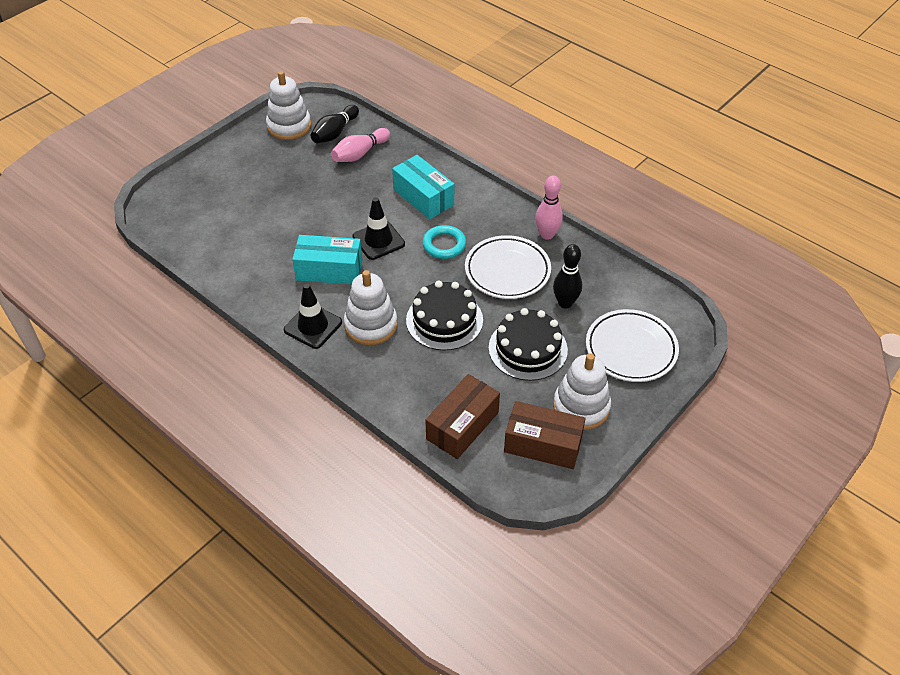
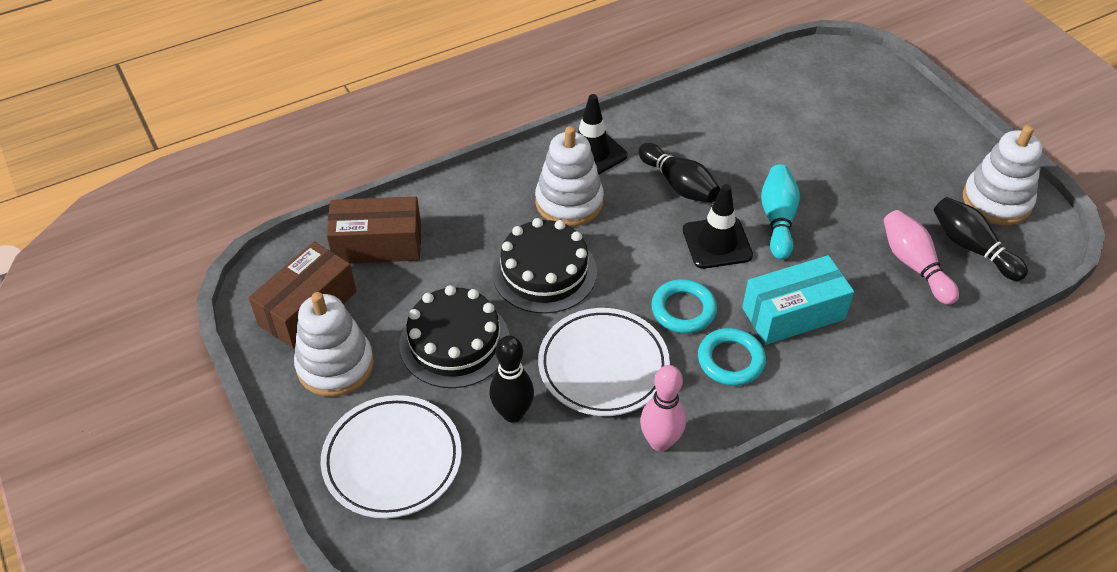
camera: 110 degrees right, 0 degrees up
turquoise box [292,235,362,284] -> black bowling pin [638,143,721,203]
brown box [426,374,500,459] -> brown box turned 60 degrees counterclockwise [326,197,421,263]
none -> turquoise ring [698,328,766,386]
none -> turquoise bowling pin [761,164,800,260]

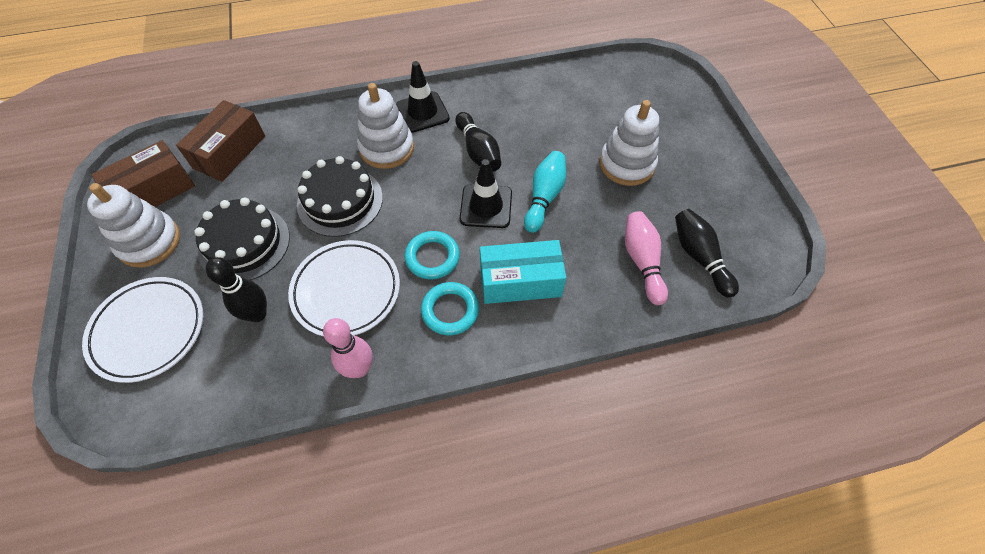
camera: 15 degrees right, 10 degrees up
brown box [326,197,421,263] -> brown box turned 75 degrees counterclockwise [176,100,265,182]
white stacking toy [963,125,1042,225] -> white stacking toy moved to [599,100,659,186]

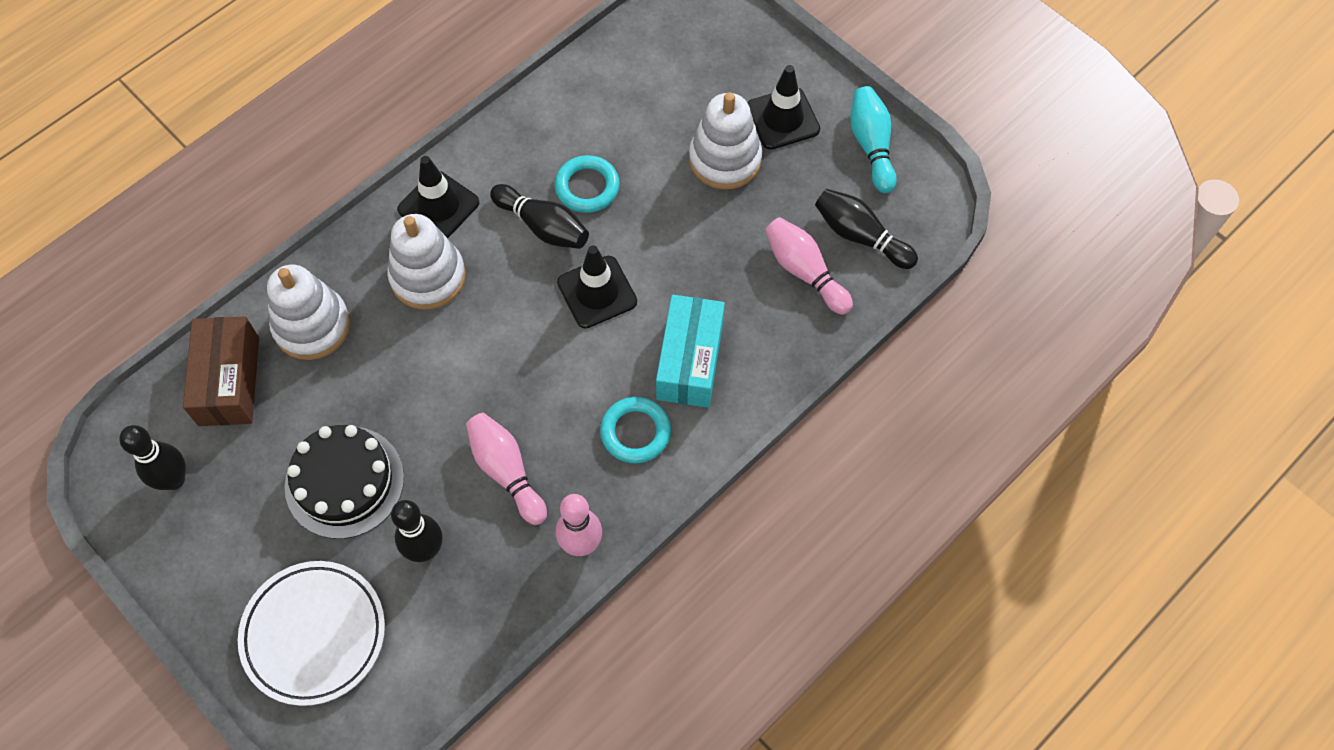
camera: 30 degrees left, 5 degrees up
white stacking toy [87,183,180,268] -> white stacking toy moved to [267,265,350,360]
brown box [91,140,195,207] -> black bowling pin [119,425,186,490]
white plate [288,240,400,337] -> pink bowling pin [466,413,547,525]
black cake [297,156,383,237] -> none
turquoise ring [405,231,460,280] -> turquoise ring moved to [554,155,620,213]
turquoise box [480,240,566,304] -> turquoise box turned 45 degrees counterclockwise [656,295,725,408]
turquoise bowling pin [524,151,566,233] -> turquoise bowling pin moved to [850,86,897,193]
none -> black traffic cone [747,65,820,150]

